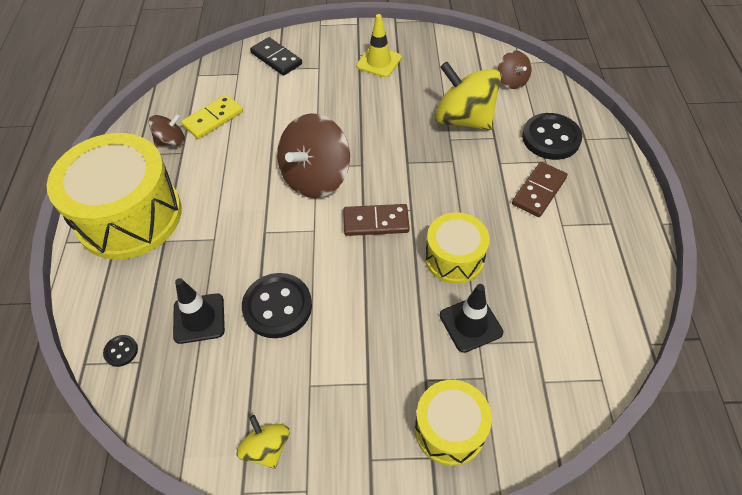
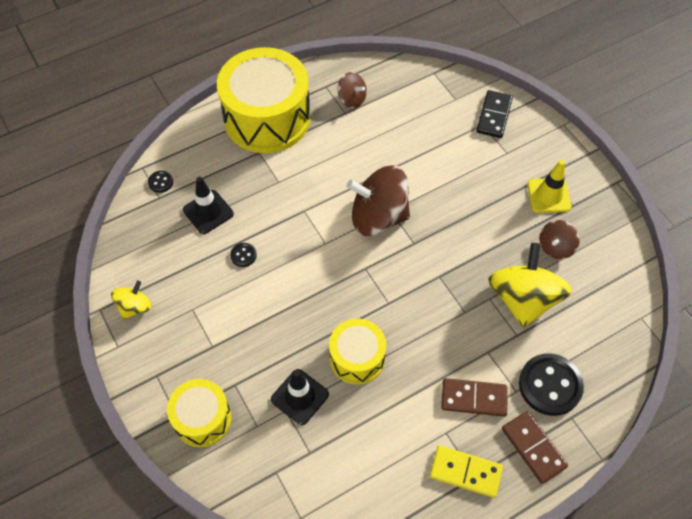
camera: 60 degrees right, 5 degrees up
yellow domino [181,94,243,139] -> yellow domino moved to [430,445,503,498]
black button [242,273,312,338] -> black button [230,243,257,267], size x0.45
brown domino [343,204,410,236] -> brown domino moved to [502,411,568,484]
brown spinning top [498,50,532,89] -> brown spinning top moved to [539,220,580,259]

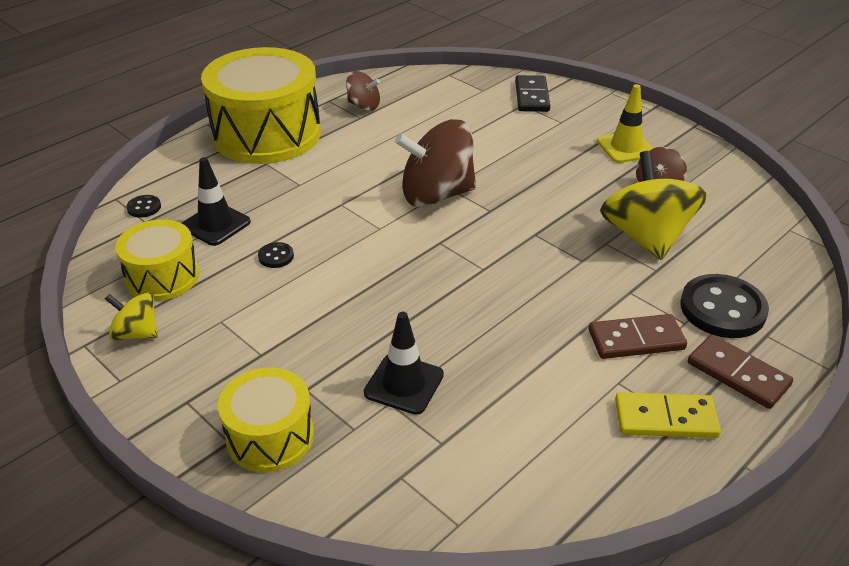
camera: 15 degrees left, 20 degrees down
yellow spinning top [111,280,152,319] -> yellow spinning top turned 90 degrees counterclockwise [105,293,158,340]
yellow drum [329,319,386,385] -> yellow drum moved to [115,219,199,301]

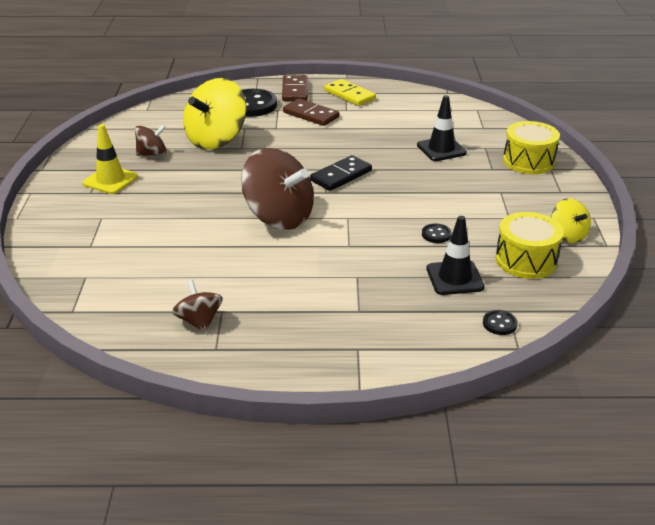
camera: 135 degrees left, 5 degrees down
yellow drum [201,47,321,164] -> none
black domino [515,75,550,112] -> black domino moved to [310,155,372,191]

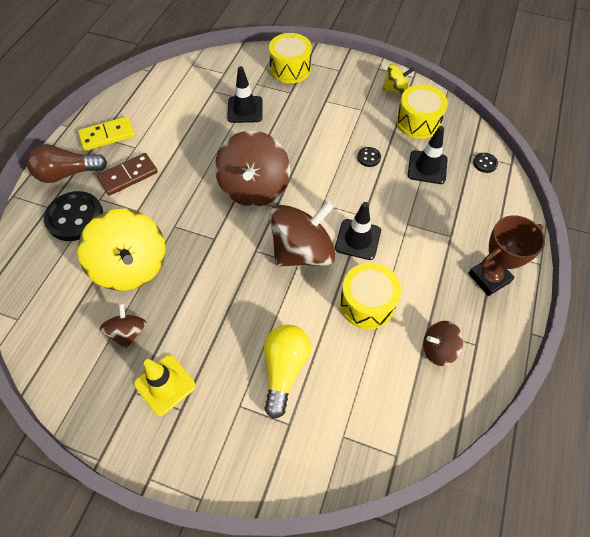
camera: 70 degrees left, 25 degrees up
brown domino [282,75,308,101] -> brown light bulb [26,144,107,183]
black domino [310,155,372,191] -> brown spinning top [215,130,290,207]
none -> yellow light bulb [264,324,311,419]
none -> black traffic cone [335,202,381,260]
none -> yellow drum [340,263,401,329]
none -> brown trophy [468,216,545,296]

